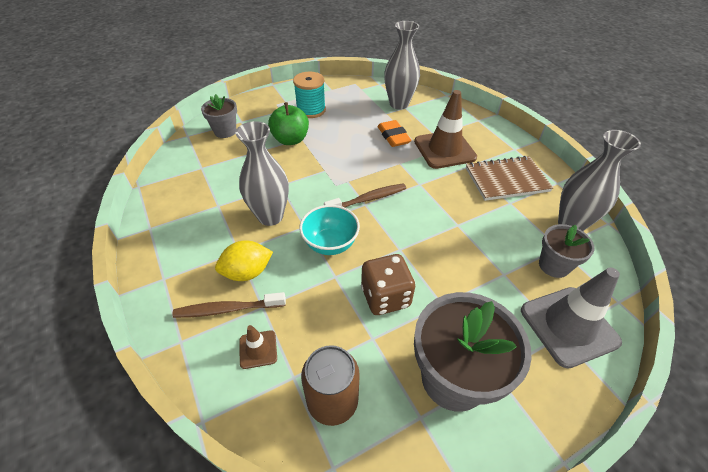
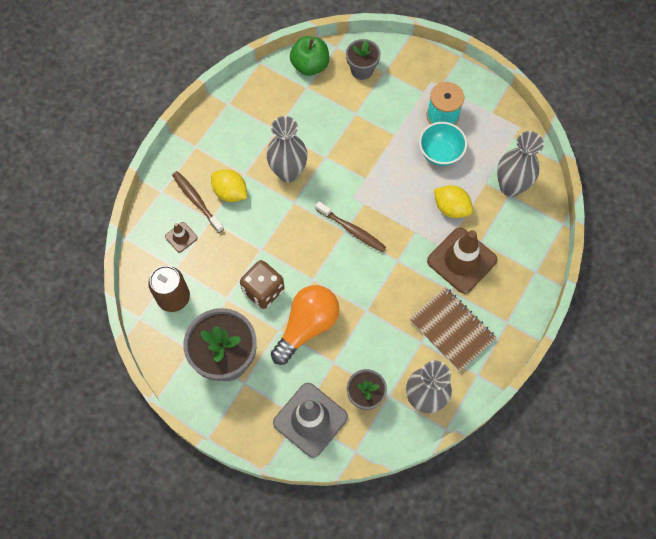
camera: 60 degrees right, 20 degrees up
green apple [268,102,309,145] -> green apple moved to [290,36,329,76]
turquoise bowl [299,205,360,255] -> turquoise bowl moved to [419,122,467,166]
orange eraser [378,120,412,147] -> yellow lemon [434,185,473,218]
none -> orange light bulb [271,285,339,365]

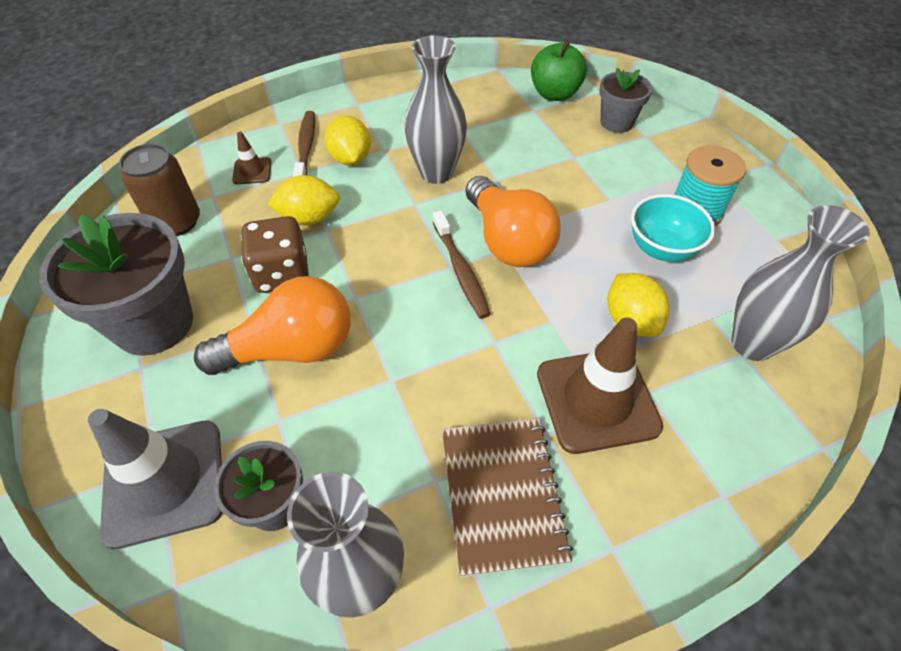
camera: 35 degrees right, 15 degrees down
none -> yellow lemon [268,175,340,225]
none -> orange light bulb [465,176,561,267]

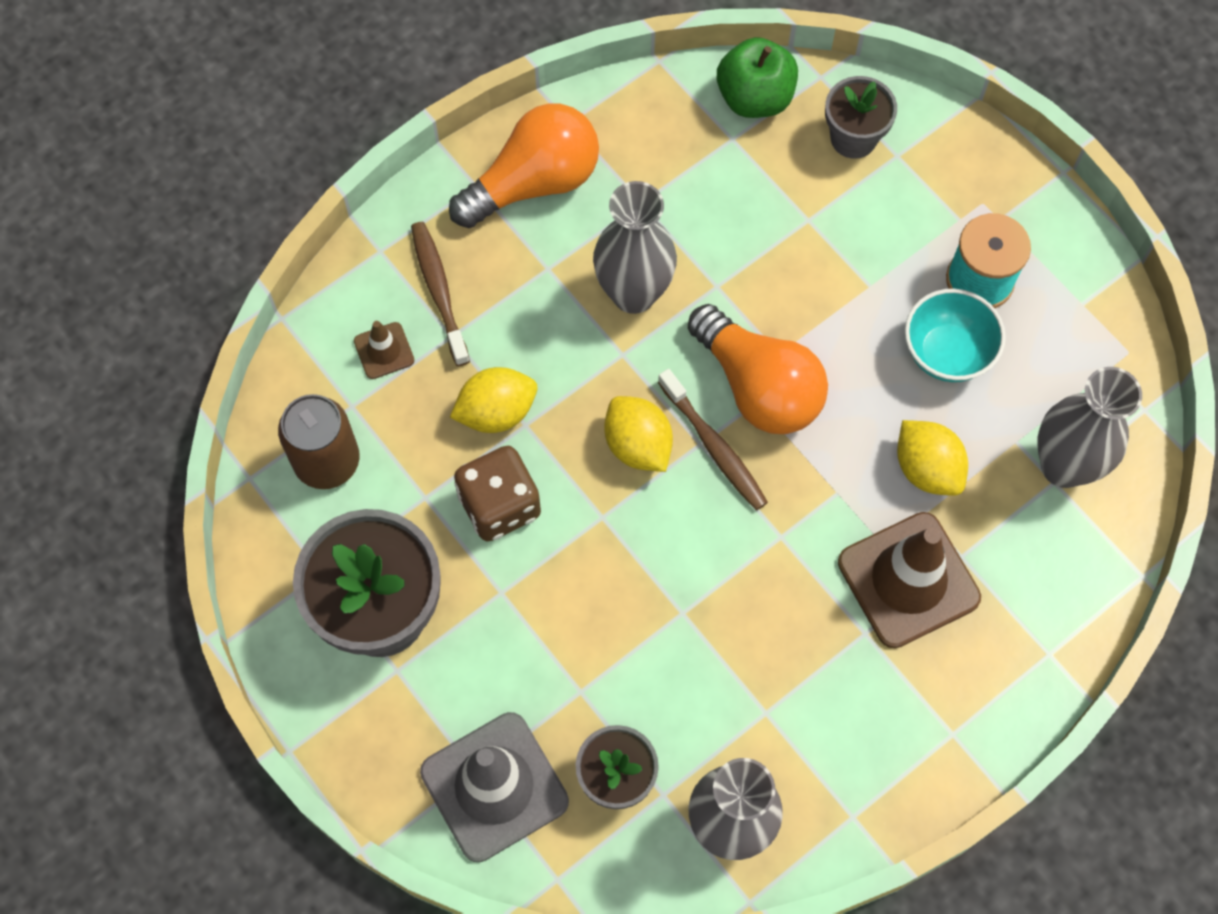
camera: 15 degrees left, 15 degrees up
orange light bulb [194,276,351,375] -> orange light bulb moved to [449,104,599,228]
yellow lemon [324,115,371,165] -> yellow lemon moved to [604,396,673,472]
brown notebook [442,418,573,577] -> none

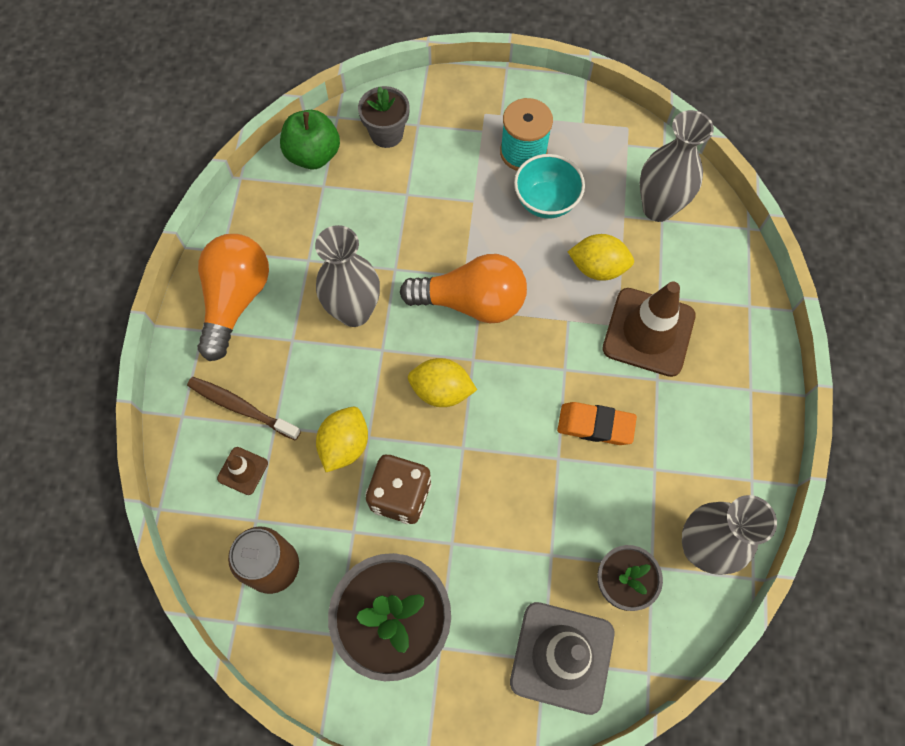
camera: 45 degrees left, 0 degrees up
brown toothbrush [658,369,768,510] -> none
none -> orange eraser [557,402,637,445]

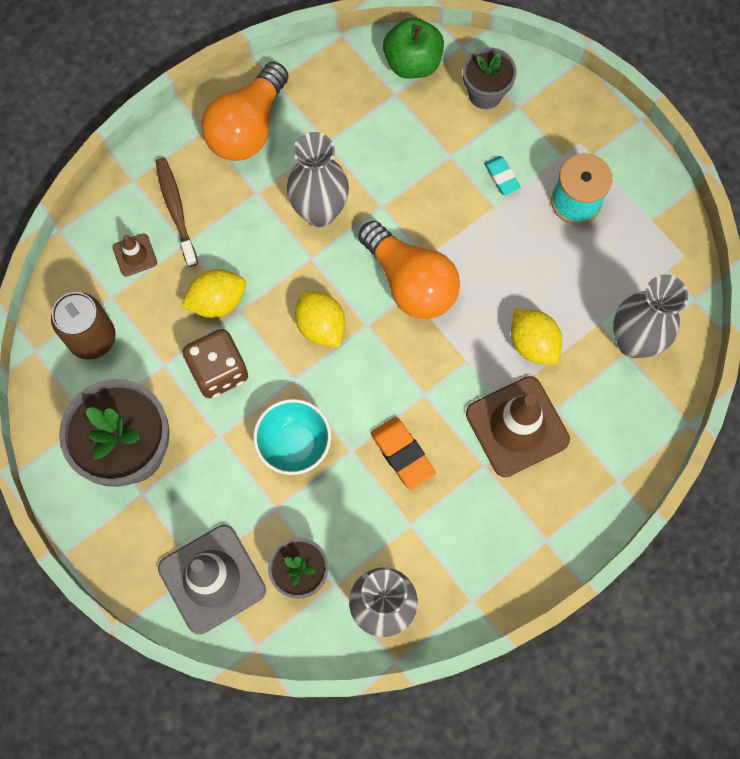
camera: 45 degrees right, 5 degrees up
orange light bulb [198,234,269,361] -> orange light bulb turned 150 degrees clockwise [201,62,289,161]
turquoise bowl [514,154,585,219] -> turquoise bowl moved to [253,399,331,475]
none -> turquoise eraser [484,156,521,195]

